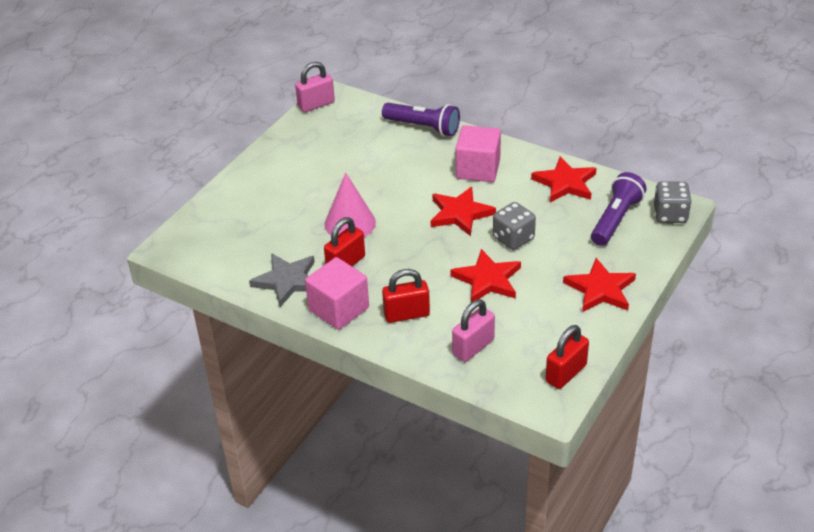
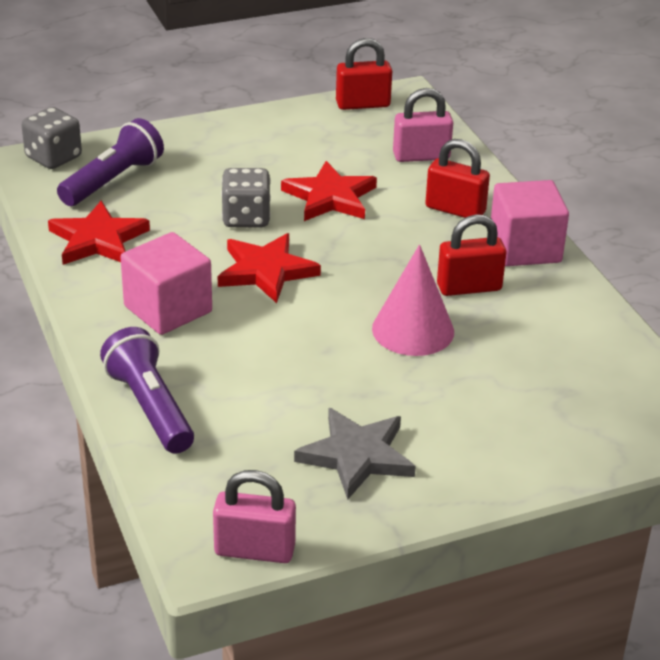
camera: 145 degrees left, 5 degrees down
grey star [249,253,315,307] -> grey star moved to [294,408,416,500]
red star [563,258,636,312] -> none
purple flashlight [591,172,646,246] -> purple flashlight turned 150 degrees clockwise [57,118,164,206]

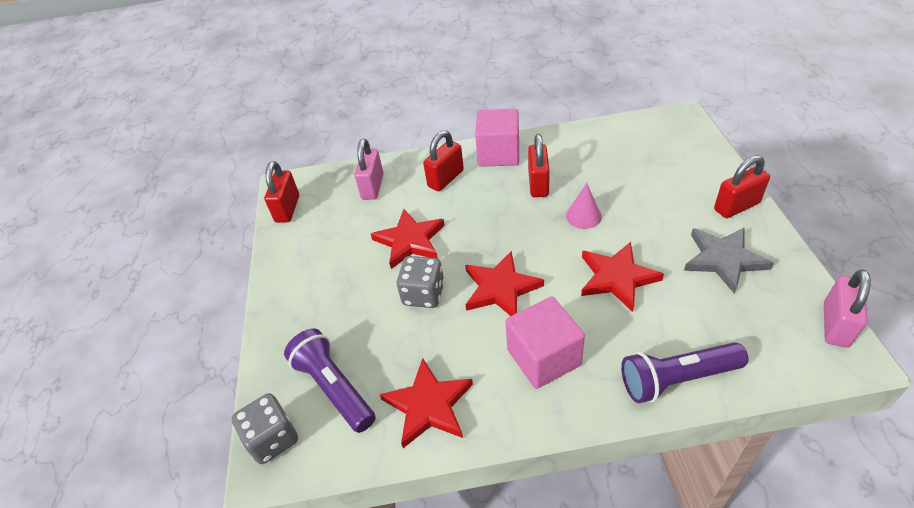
camera: 70 degrees left, 10 degrees up
pink cone [372,245,454,356] -> pink cone [566,183,602,229], size x0.62
none -> red star [581,242,664,312]
none -> red padlock [714,155,770,218]

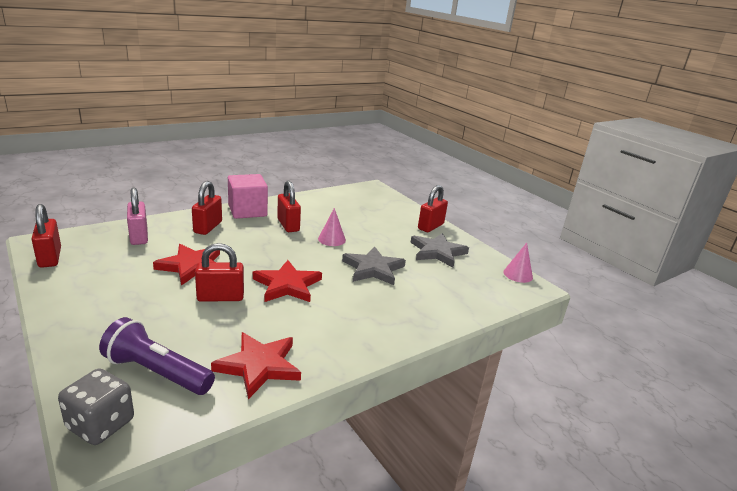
camera: 35 degrees left, 20 degrees down
grey dice [397,256,444,308] -> red padlock [195,243,244,302]
pink cube [506,296,585,389] -> none
red star [581,242,664,312] -> grey star [342,246,406,285]
purple flashlight [621,342,748,403] -> none
pink padlock [824,269,871,348] -> pink cone [503,243,533,283]

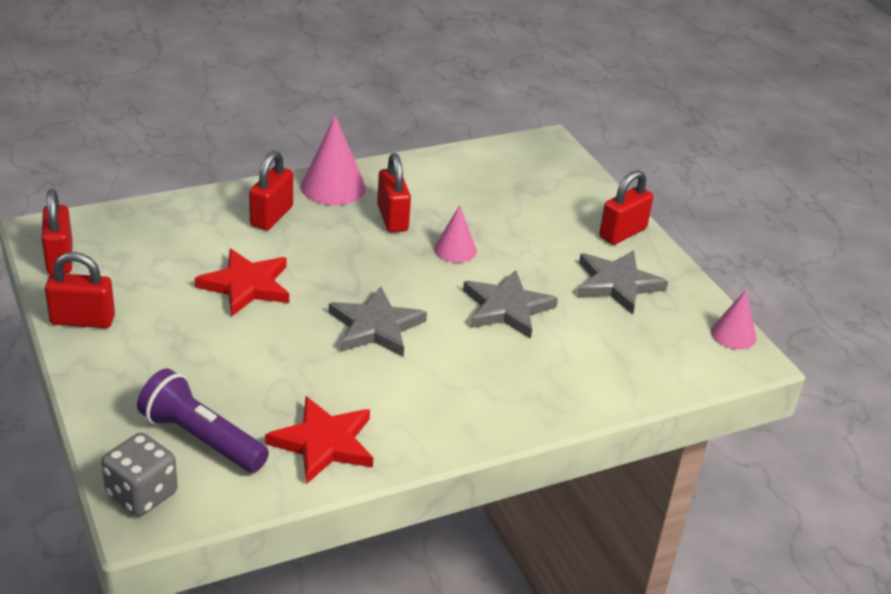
camera: 10 degrees right, 10 degrees up
pink padlock [127,187,148,245] -> none
red padlock [195,243,244,302] -> red padlock moved to [45,252,115,328]
pink cube [228,174,268,219] -> pink cone [301,115,366,205]
red star [253,260,322,302] -> grey star [329,287,427,357]

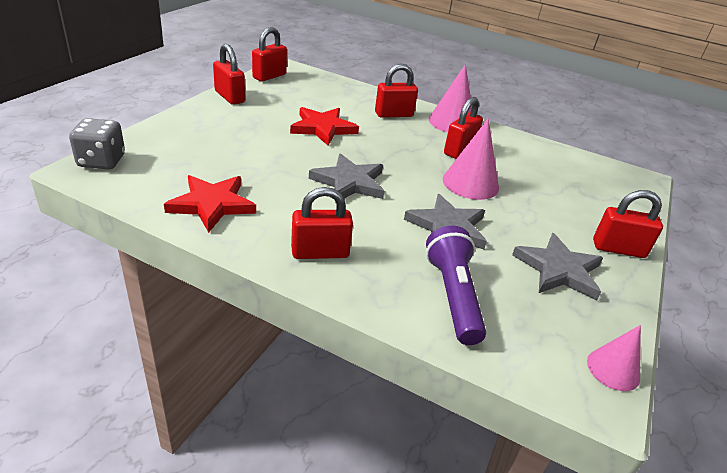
camera: 50 degrees right, 0 degrees up
purple flashlight [137,368,269,473] -> purple flashlight moved to [426,226,486,345]
pink cone [434,205,477,263] -> pink cone [443,118,499,200], size x1.61
none -> red padlock [291,187,353,259]

